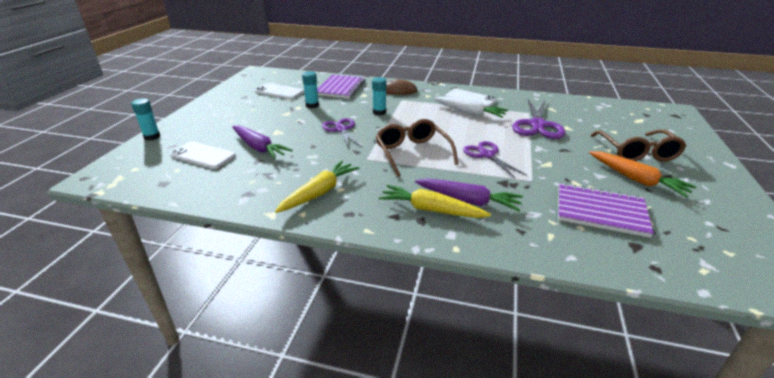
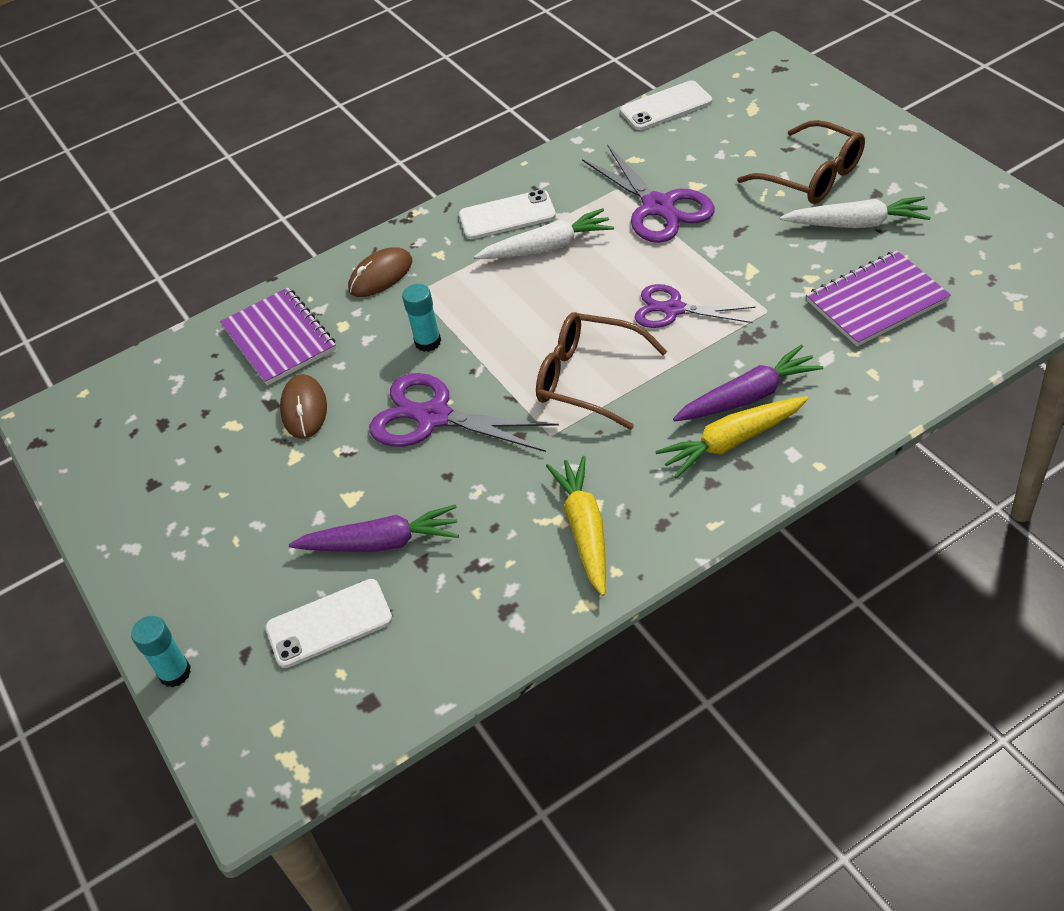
camera: 40 degrees left, 15 degrees up
white phone [255,83,304,99] -> white phone moved to [620,80,712,130]
turquoise glue stick [302,71,319,108] -> brown mouse [280,374,327,439]
purple scissors [322,118,362,148] -> purple scissors [369,373,559,452], size x1.51
orange carrot [589,151,696,198] -> white carrot [780,196,931,228]

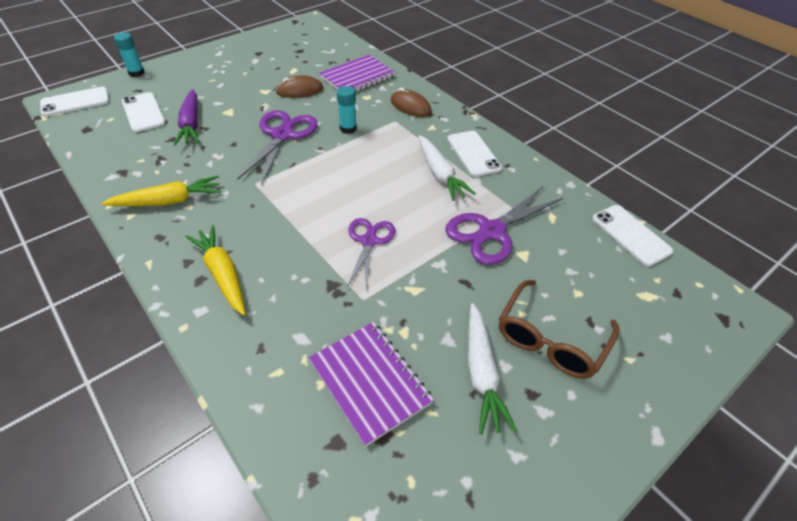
camera: 75 degrees right, 0 degrees up
brown glasses [536,312,667,430] -> none
purple carrot [673,345,823,422] -> none
none -> white phone [40,87,109,117]

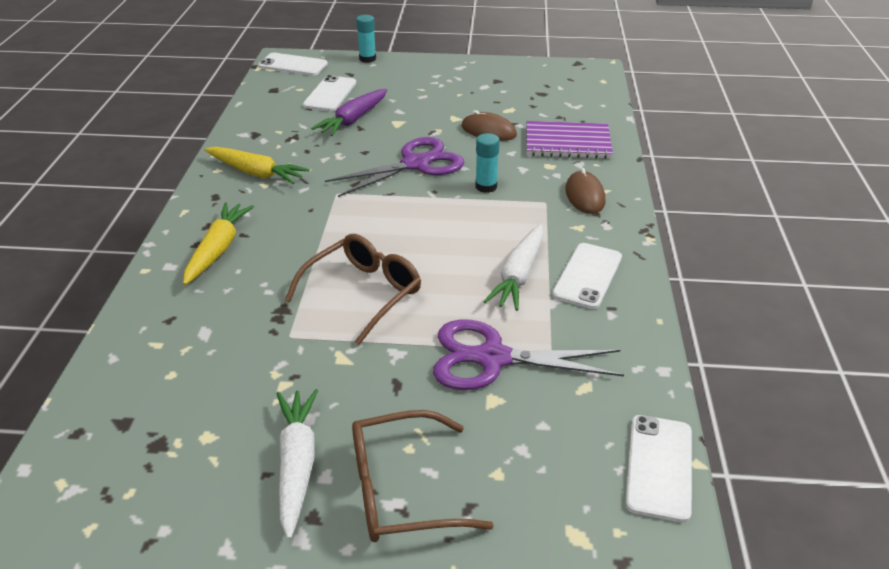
camera: 45 degrees right, 10 degrees down
purple notebook [309,322,434,447] -> none
purple scissors [347,218,396,289] -> brown glasses [285,234,421,345]
white carrot [468,303,517,434] -> white carrot turned 135 degrees clockwise [277,389,318,539]

